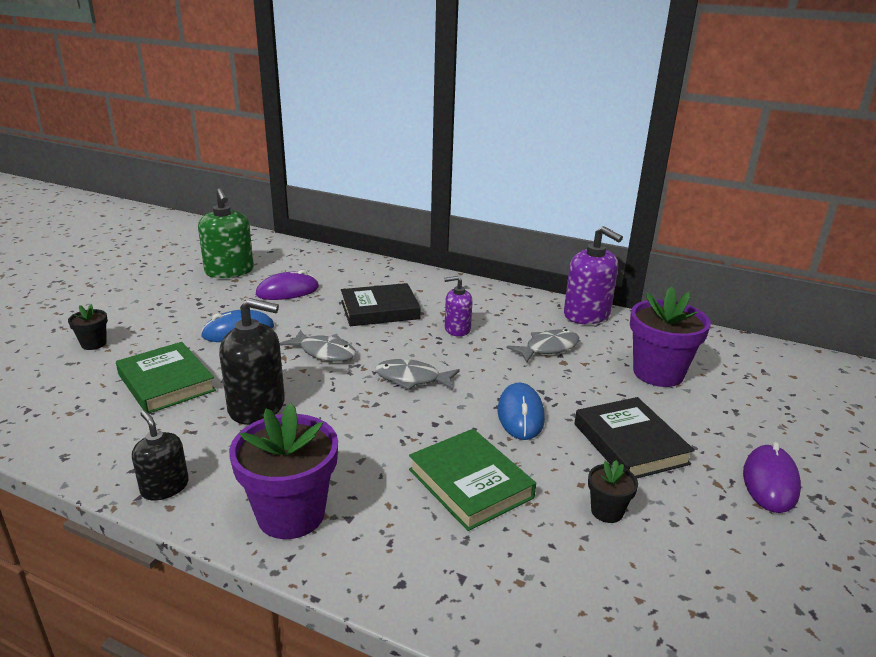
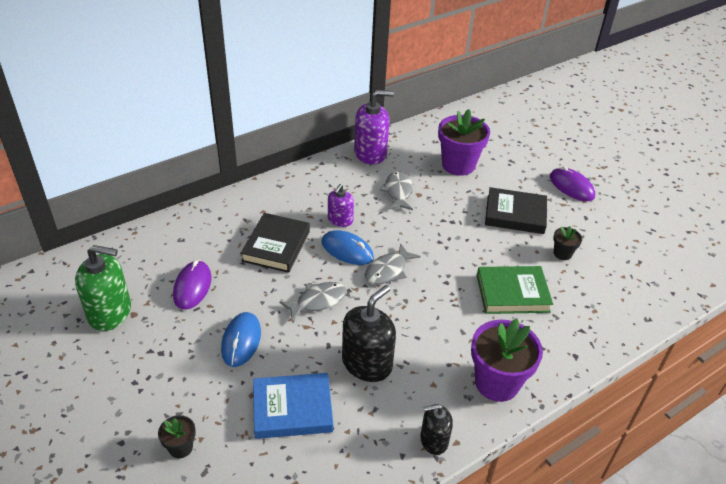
camera: 60 degrees left, 15 degrees up
green book [116,342,216,414] -> blue book [253,373,333,439]
blue mouse [498,382,545,440] -> blue mouse moved to [322,230,374,265]

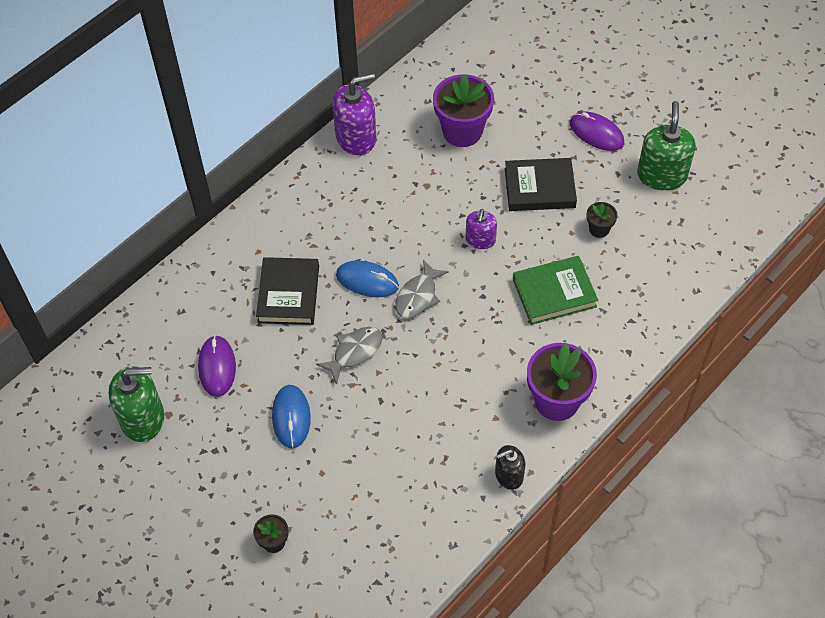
camera: 10 degrees left, 15 degrees up
blue book [253,373,333,439] -> none
purple soap dispenser [328,184,354,227] -> purple soap dispenser moved to [466,209,497,249]
black soap dispenser [342,285,396,382] -> none
grey fish [379,171,413,210] -> none
none -> green soap dispenser [637,101,696,191]

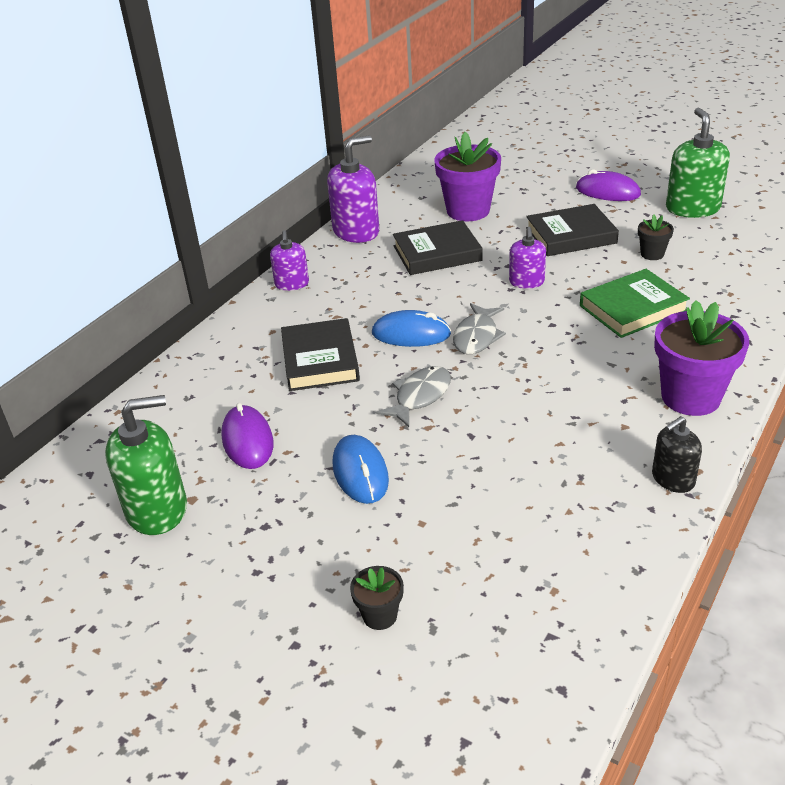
camera: 10 degrees left, 20 degrees down
none -> purple soap dispenser [270,230,309,291]
none -> black book [393,220,483,275]

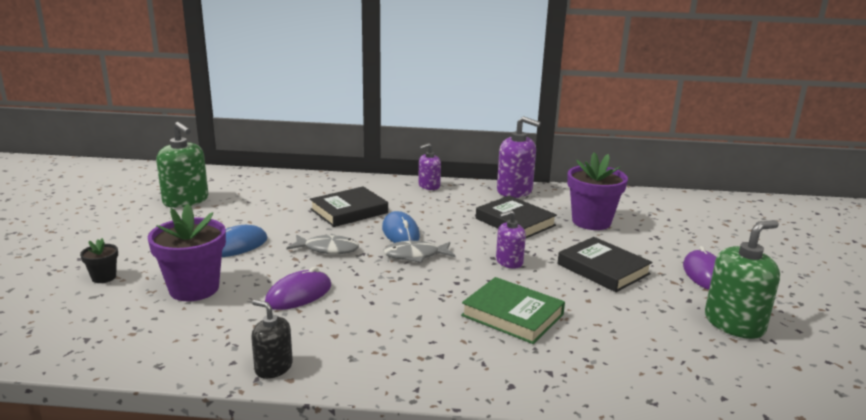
camera: 60 degrees right, 15 degrees down
purple mouse [221,403,274,469] -> purple mouse moved to [265,267,331,310]
black flower pot [638,214,674,260] -> none
purple flower pot [654,300,749,416] -> purple flower pot moved to [148,204,226,301]

